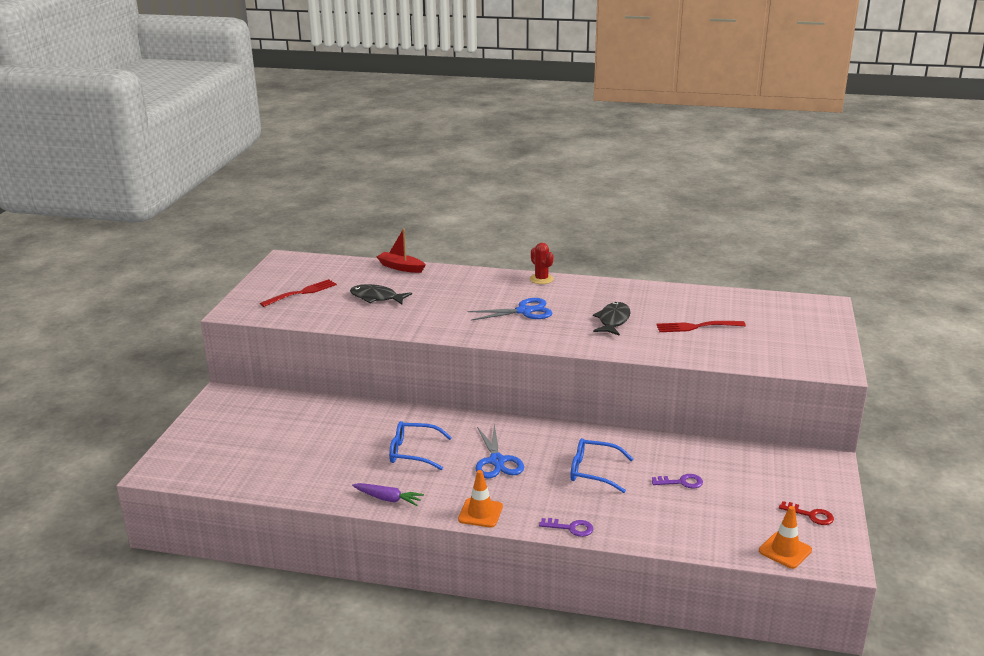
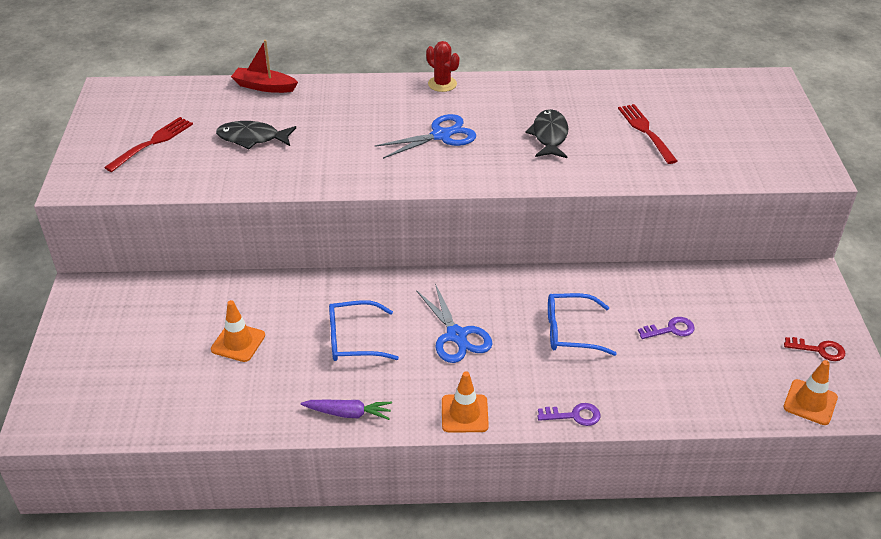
camera: 15 degrees left, 15 degrees up
red fork [656,321,746,332] -> red fork turned 90 degrees clockwise [618,104,677,164]
none -> orange traffic cone [211,300,265,362]

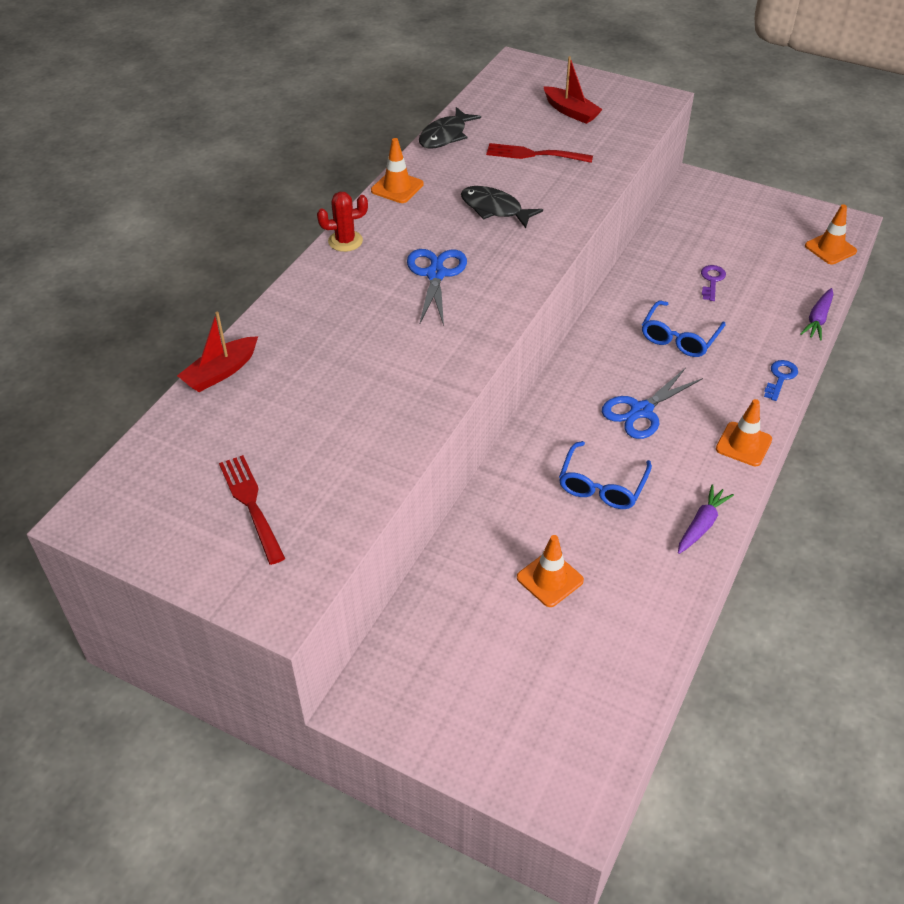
camera: 60 degrees left, 5 degrees up
black fish [216,121,296,149] -> black fish moved to [419,107,481,149]
blue scissors [416,284,492,363] -> blue scissors turned 135 degrees clockwise [602,368,703,439]
purple key [537,403,600,426] -> blue key [764,360,798,401]
red key [784,337,845,361] -> none
none -> orange traffic cone [371,138,424,203]
none -> red boat [543,56,603,124]
none -> purple carrot [800,288,833,341]

